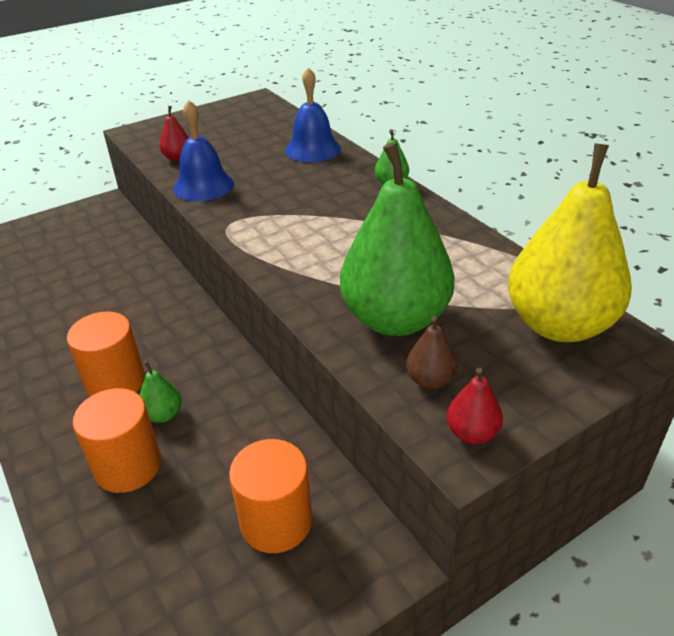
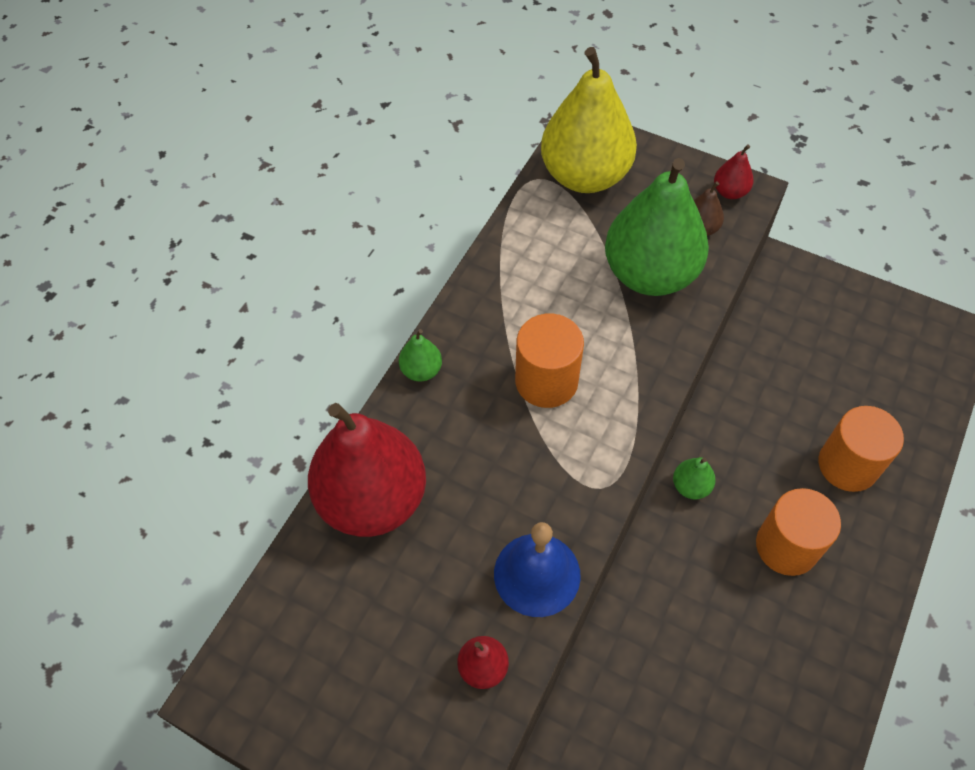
camera: 120 degrees left, 20 degrees up
green pear [140,361,182,423] -> green pear moved to [673,457,716,500]
orange cylinder [229,439,312,553] -> orange cylinder moved to [515,313,584,408]
blue bell [285,67,341,162] -> red pear [308,403,426,537]

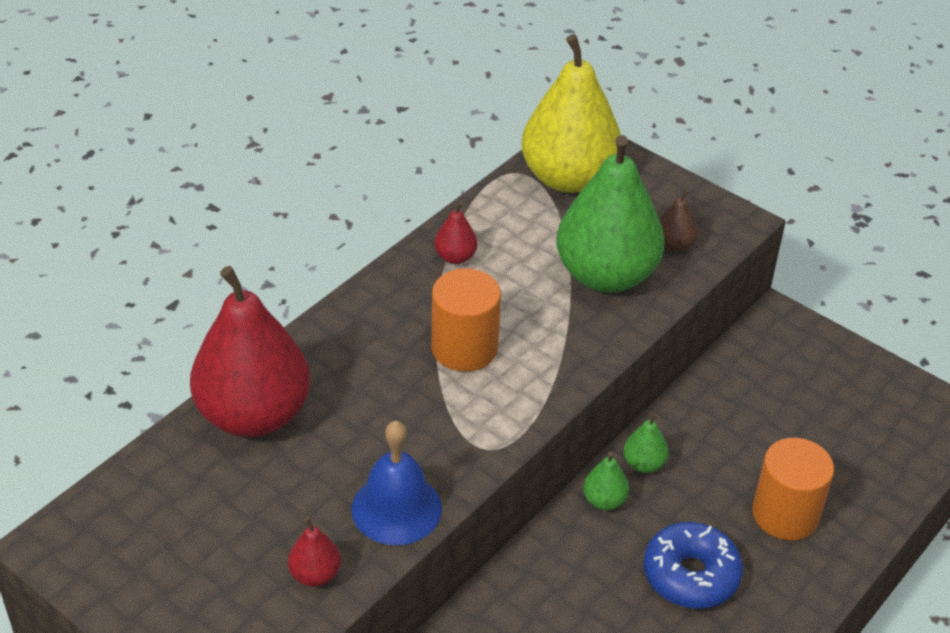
camera: 10 degrees right, 15 degrees down
green pear [399,329,442,382] -> green pear moved to [624,413,669,473]
red pear [714,144,754,199] -> red pear moved to [434,202,477,264]
orange cylinder [756,488,841,576] -> blue donut [643,522,743,609]

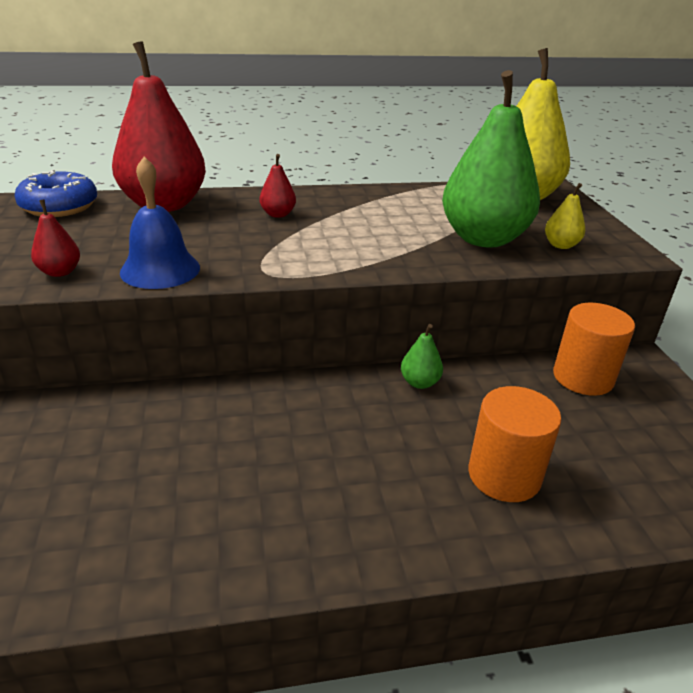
camera: 40 degrees right, 10 degrees down
orange cylinder [431,268,501,372] -> orange cylinder moved to [553,303,635,396]
red pear [434,202,477,264] -> red pear moved to [260,154,296,218]
green pear [583,452,629,510] -> none
blue donut [643,522,743,609] -> blue donut moved to [14,170,97,217]
brown pear [659,189,698,251] -> yellow pear [545,183,585,249]

